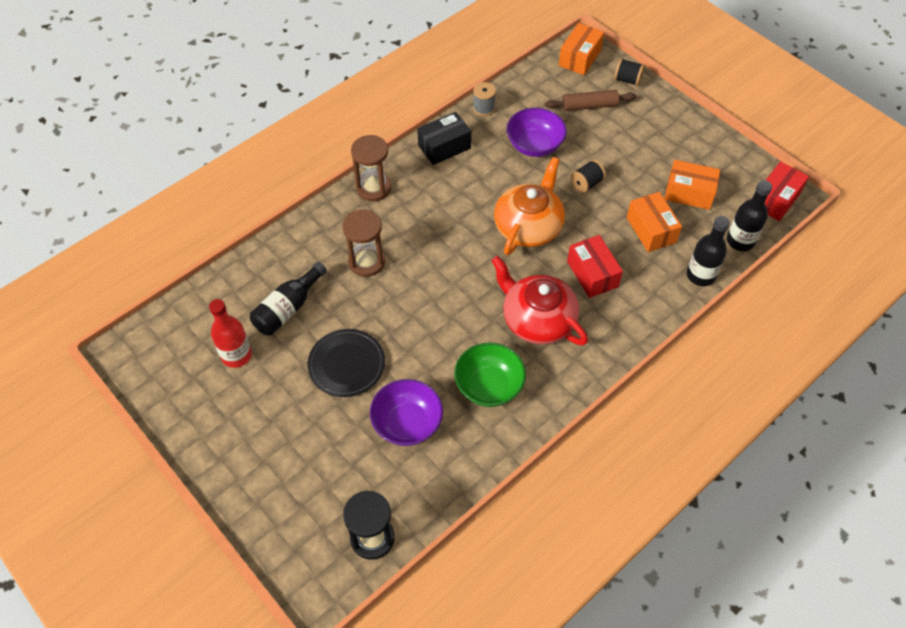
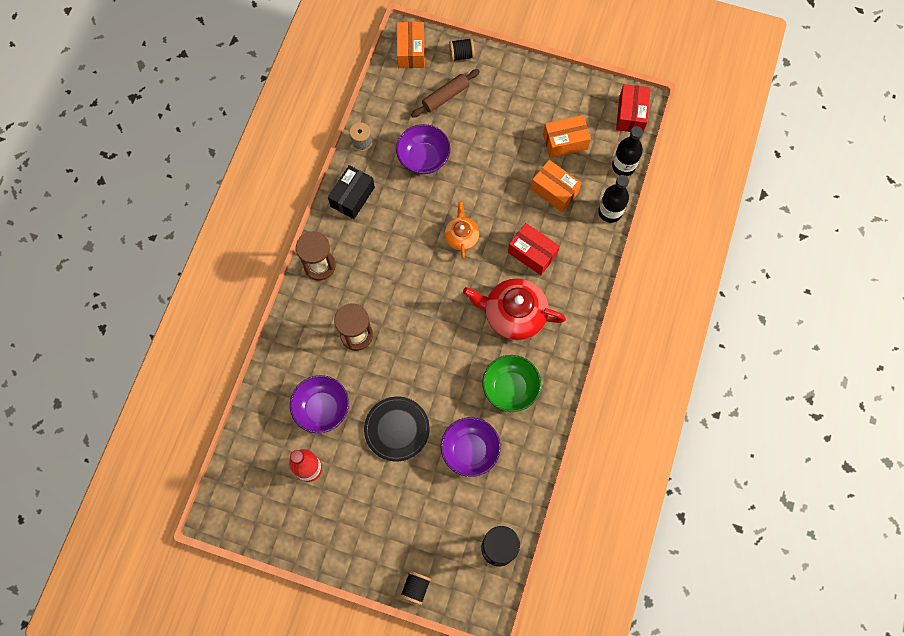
camera: 30 degrees left, 15 degrees up
black bottle [250,262,327,336] -> purple bowl [290,375,349,433]
orange teapot [494,157,565,255] -> orange teapot [445,201,479,258], size x0.57
black spool [571,160,606,193] -> black spool moved to [400,571,431,605]

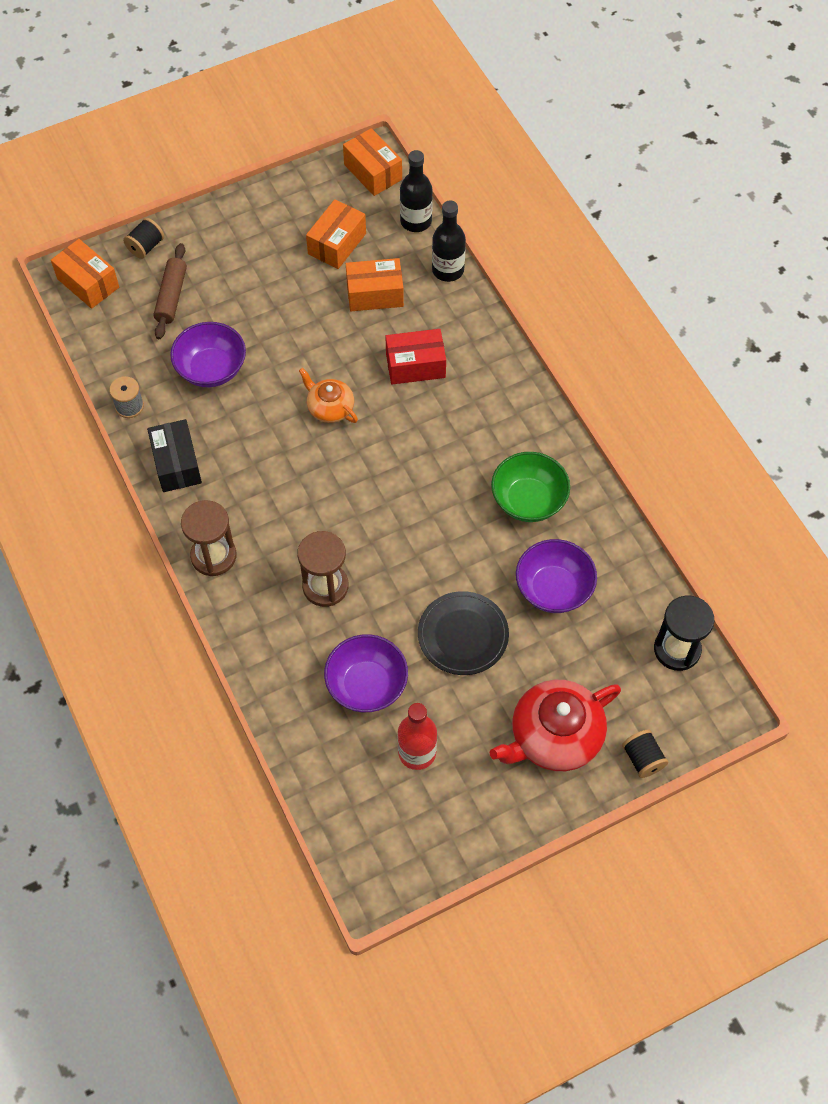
camera: 45 degrees left, 10 degrees down
red teapot [463,278,566,340] -> red teapot moved to [489,680,621,771]
red box [616,84,651,132] -> orange box [343,128,402,196]

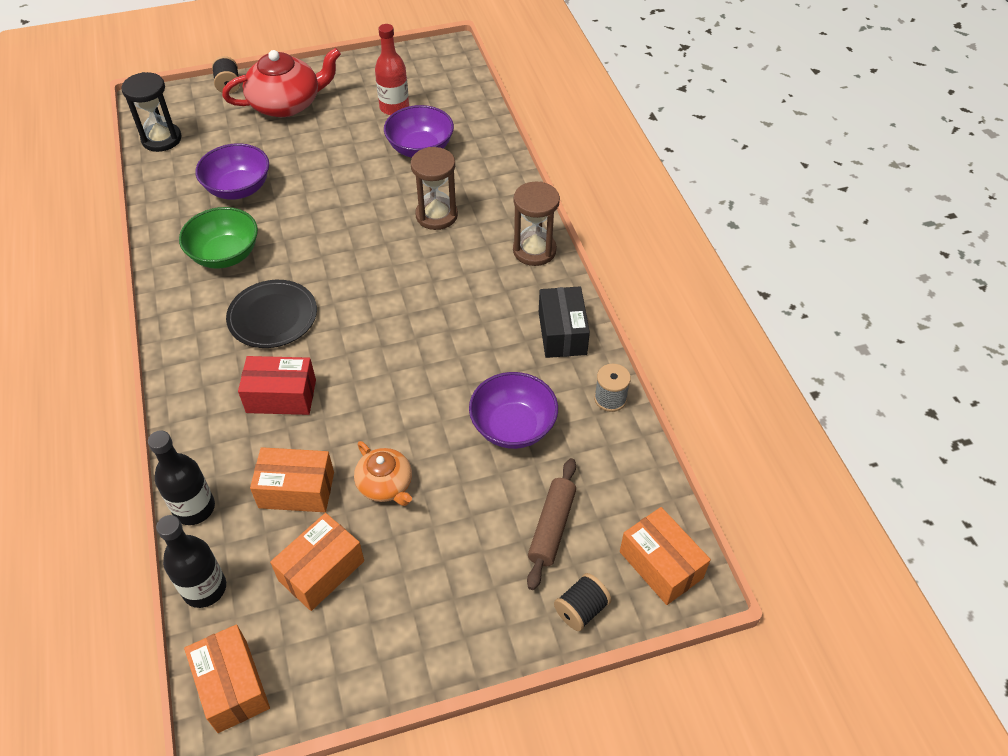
camera: 170 degrees left, 10 degrees down
orange teapot [299,368,358,423] -> orange teapot moved to [354,441,412,506]
black plate [418,591,509,675] -> black plate moved to [226,280,317,348]

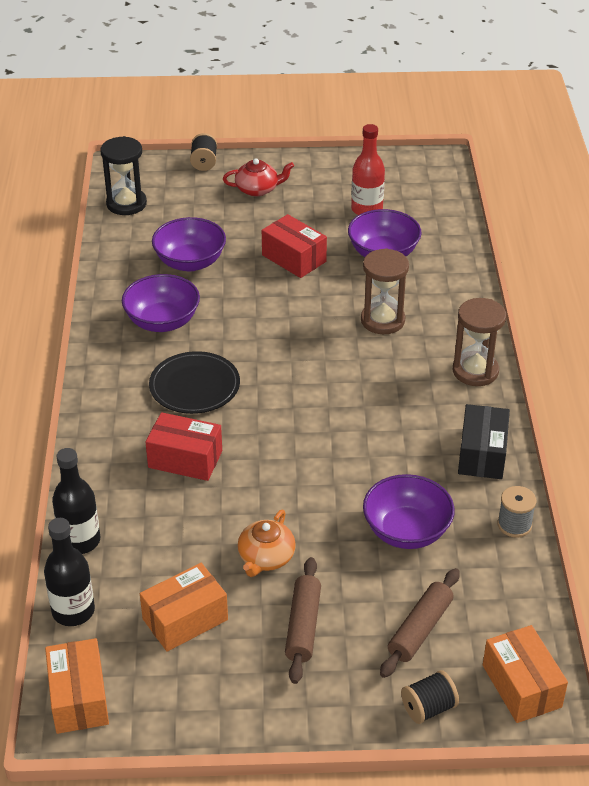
camera: 15 degrees right, 10 degrees down
green bowl [179,207,258,269] -> purple bowl [122,274,200,332]
red teapot [222,48,341,117] -> red teapot [223,158,294,196], size x0.57
orange box [250,447,334,512] -> none
orange teapot [354,441,412,506] -> orange teapot turned 45 degrees clockwise [238,510,296,577]
none -> red box [262,214,327,278]
none -> brown rolling pin [285,557,321,684]

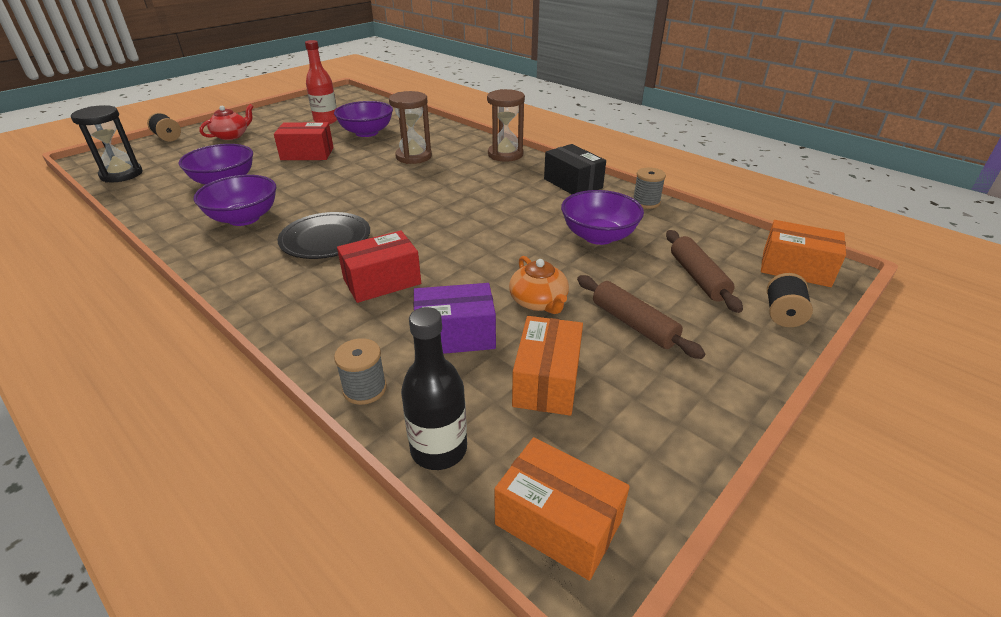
camera: 45 degrees left, 5 degrees down
black bottle [52,448,100,554] -> grey spool [334,338,387,405]
none -> purple box [413,283,496,354]

